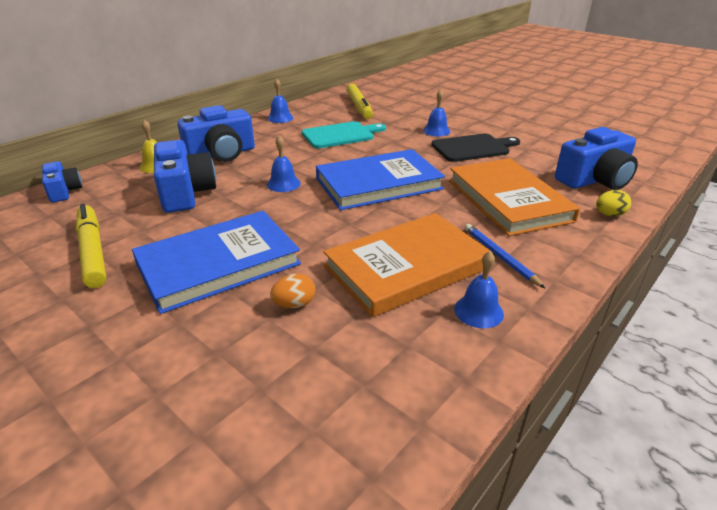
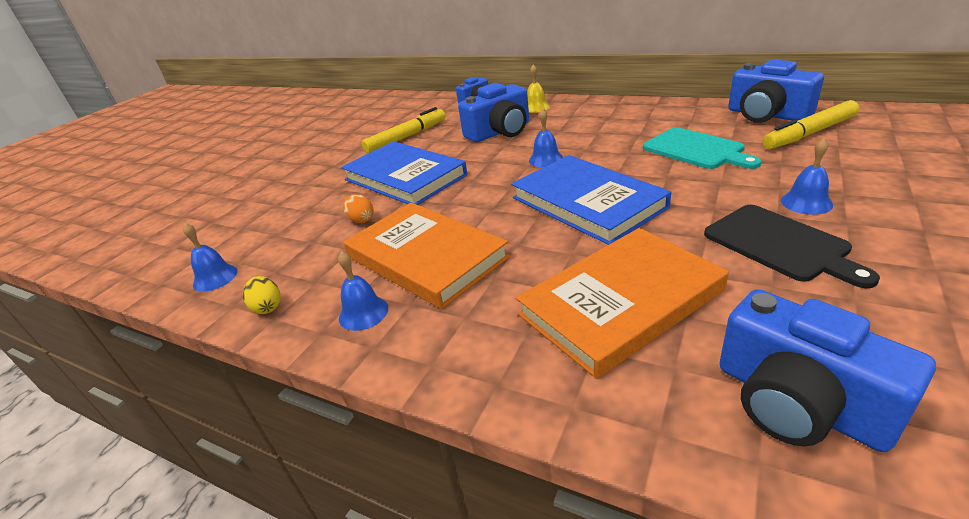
camera: 80 degrees right, 0 degrees up
blue camera [177,105,255,162] -> blue camera moved to [728,59,824,123]
blue bell [267,79,293,123] -> blue bell moved to [183,223,237,292]
blue pencil [465,224,545,288] -> none
yellow egg [596,190,631,217] -> yellow egg moved to [243,276,281,314]

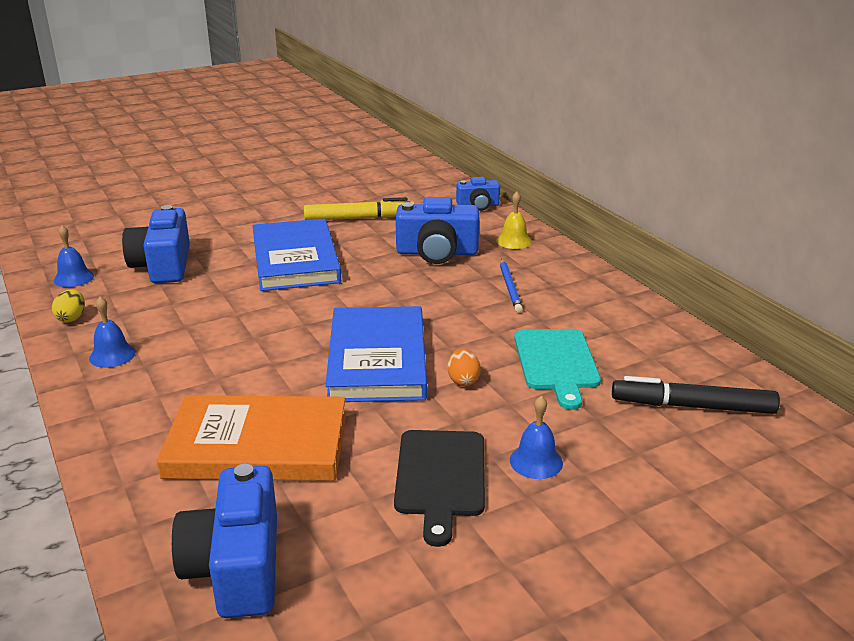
camera: 30 degrees right, 5 degrees down
orange egg [343,194,374,223] -> orange egg moved to [447,348,481,386]
orange book [344,203,510,309] -> none
blue bell [529,108,563,167] -> none
blue camera [728,59,824,123] -> blue camera moved to [122,205,190,283]
yellow marker [762,100,859,149] -> black marker [612,376,780,414]
none -> blue pencil [500,259,523,313]

